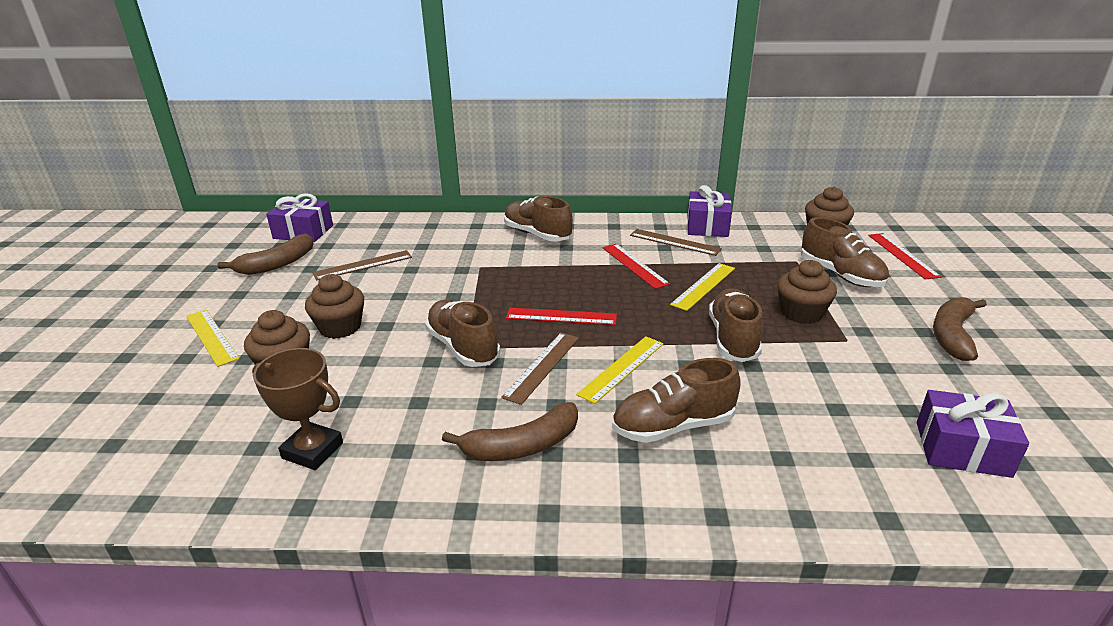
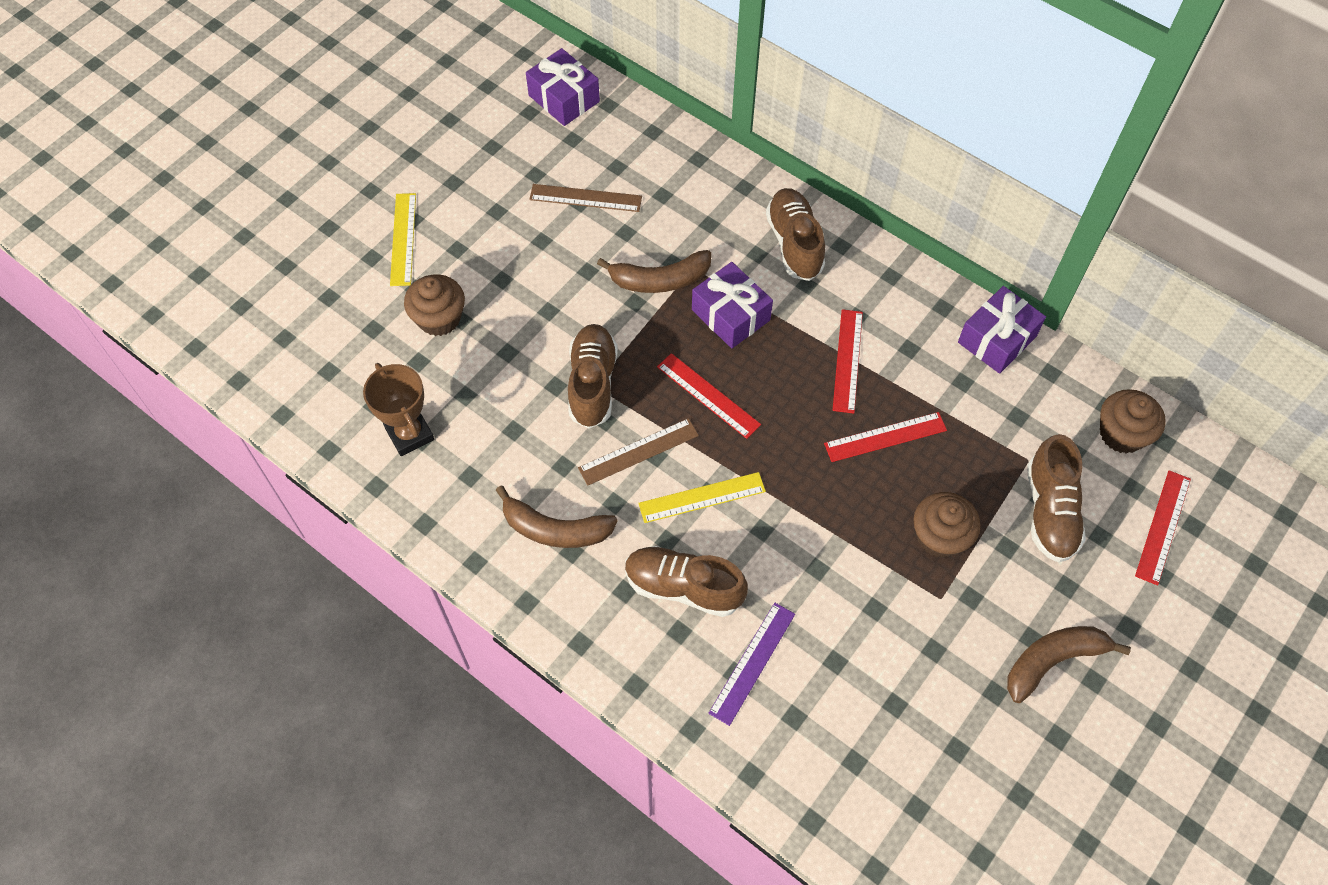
camera: 35 degrees right, 30 degrees up
brown banana [217,233,314,275] -> brown banana moved to [597,250,711,293]
brown cupcake [305,274,364,339] -> none
brown ruler [630,229,722,256] -> none
yellow ruler [670,263,735,311] -> red ruler [824,412,947,462]
brown shoe [709,289,763,362] -> none
purple gift [917,390,1029,478] -> purple gift moved to [692,262,773,348]
none -> purple ruler [708,603,795,726]

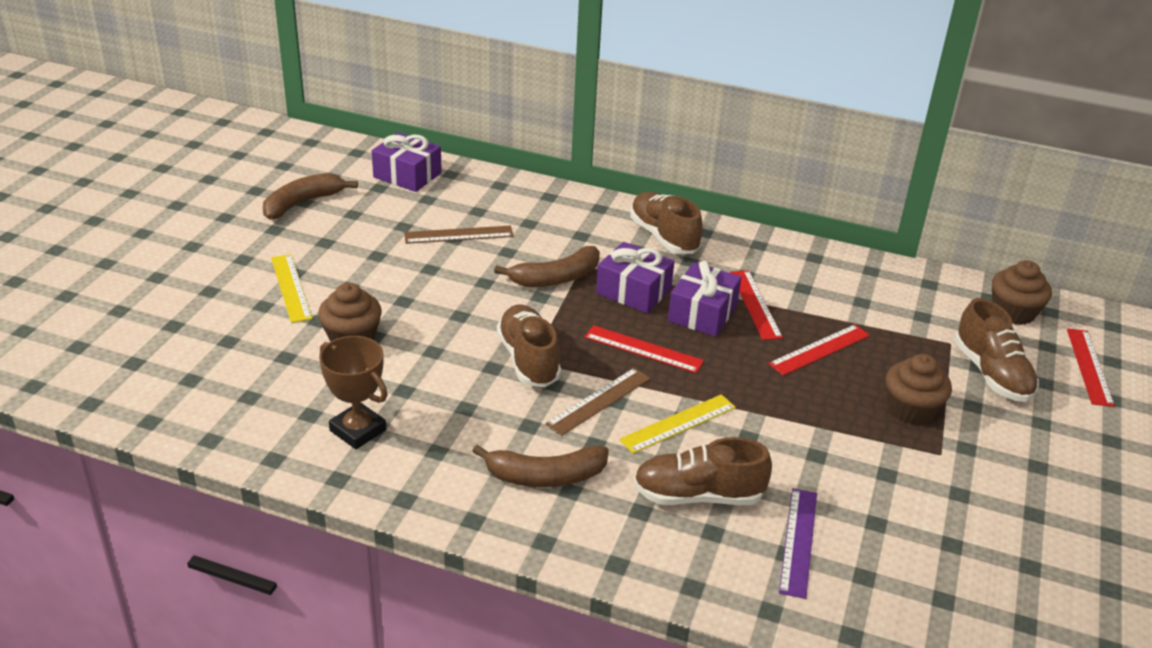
camera: 20 degrees left, 25 degrees down
purple gift [958,286,1046,374] -> purple gift moved to [668,261,742,337]
brown banana [1007,626,1131,703] -> brown banana moved to [263,173,358,220]

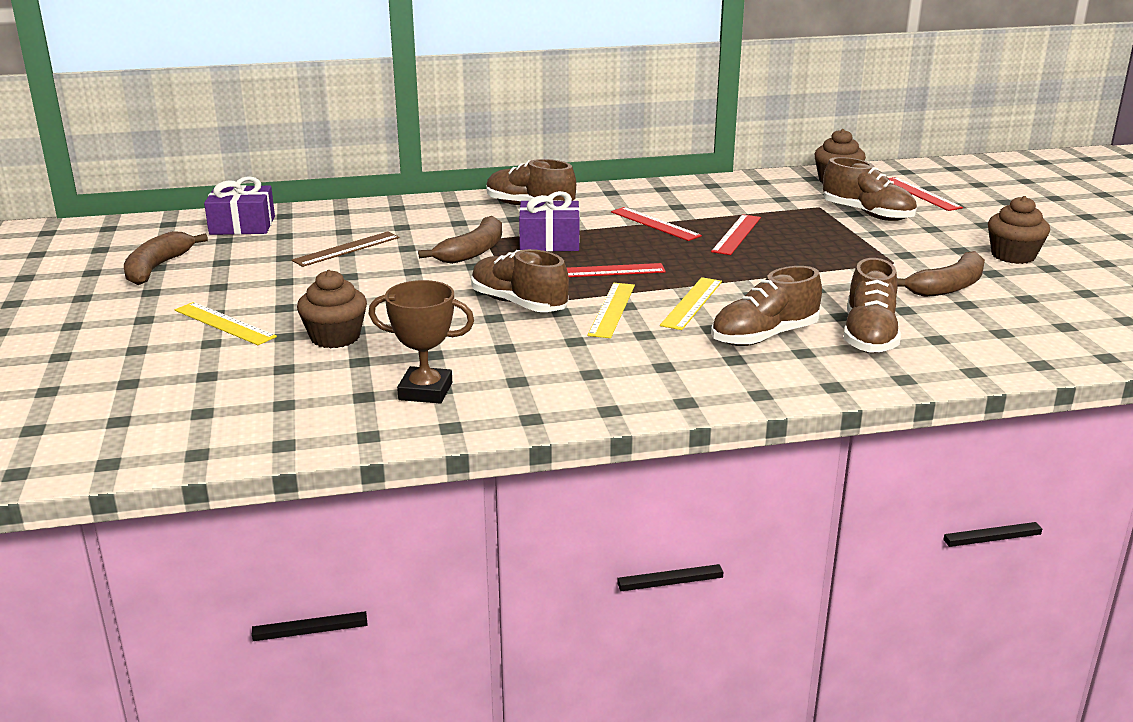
camera: 30 degrees left, 10 degrees down
brown banana [473,445,609,487] -> brown banana moved to [897,251,985,297]
brown ruler [545,368,650,436] -> yellow ruler [587,283,635,338]
purple gift [668,261,742,337] -> none
purple ruler [779,488,817,599] -> brown shoe [844,258,901,353]
brown cupcake [886,354,952,425] -> brown cupcake moved to [988,196,1050,264]

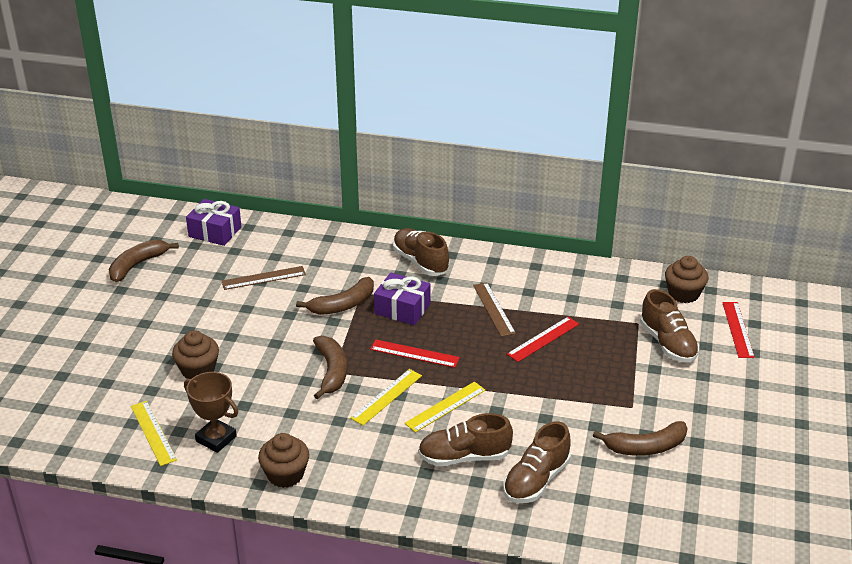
camera: 25 degrees right, 10 degrees up
yellow ruler [175,302,277,345] -> yellow ruler moved to [131,401,177,466]
brown shoe [471,249,569,312] -> brown banana [313,336,347,399]
red ruler [611,207,702,241] -> brown ruler [473,282,516,337]
brown cupcake [988,196,1050,264] -> brown cupcake moved to [258,433,309,488]

